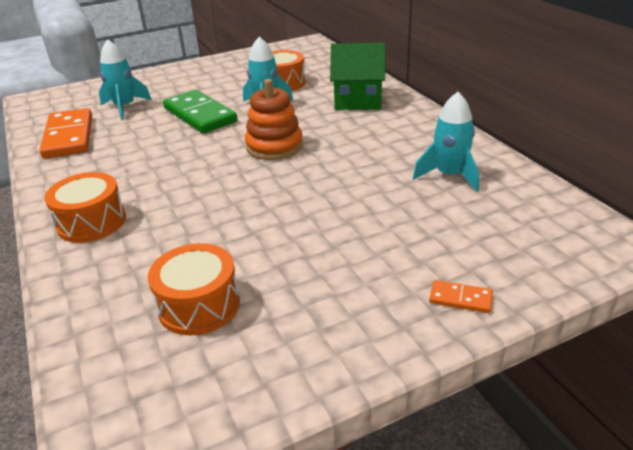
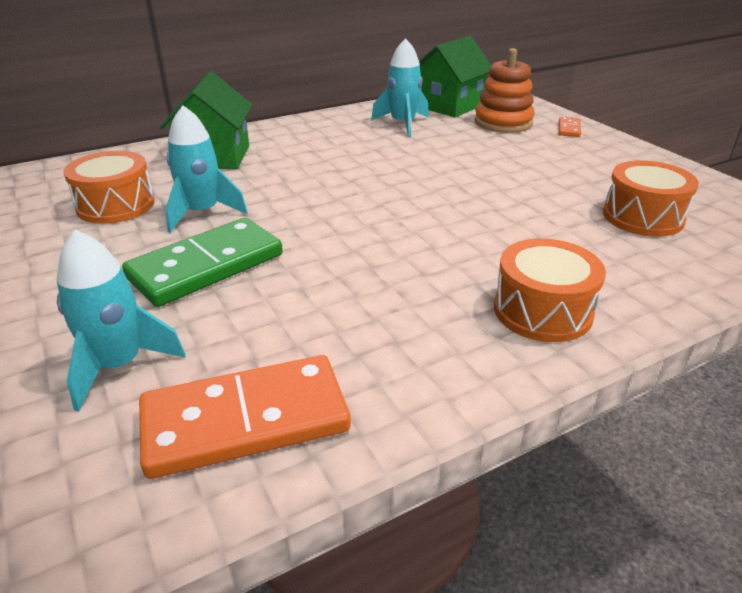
camera: 95 degrees left, 0 degrees up
orange stacking toy [245,79,303,160] -> orange stacking toy moved to [475,48,535,133]
none -> green house [419,36,491,117]

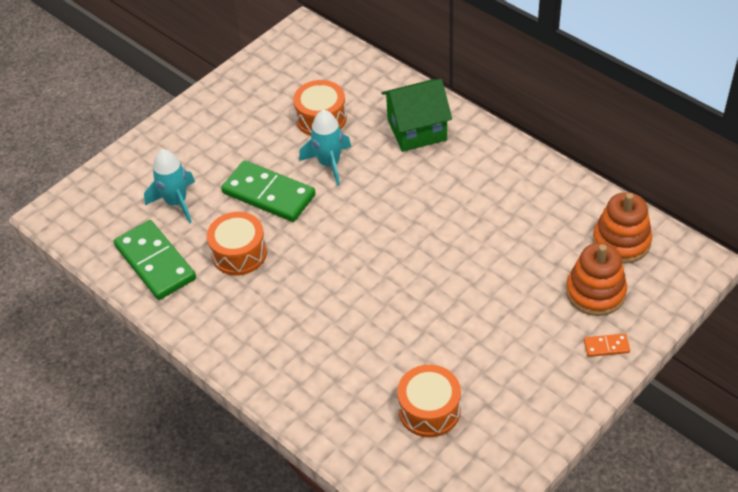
camera: 75 degrees right, 15 degrees up
orange domino [139,355,351,479] -> green domino [114,220,196,300]
turquoise rocket [371,38,429,137] -> none
green house [419,36,491,117] -> orange stacking toy [593,192,652,264]
orange drum [494,238,606,342] -> orange drum moved to [207,212,267,275]

